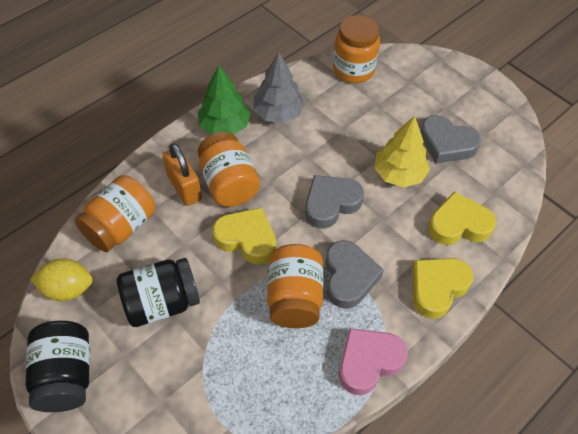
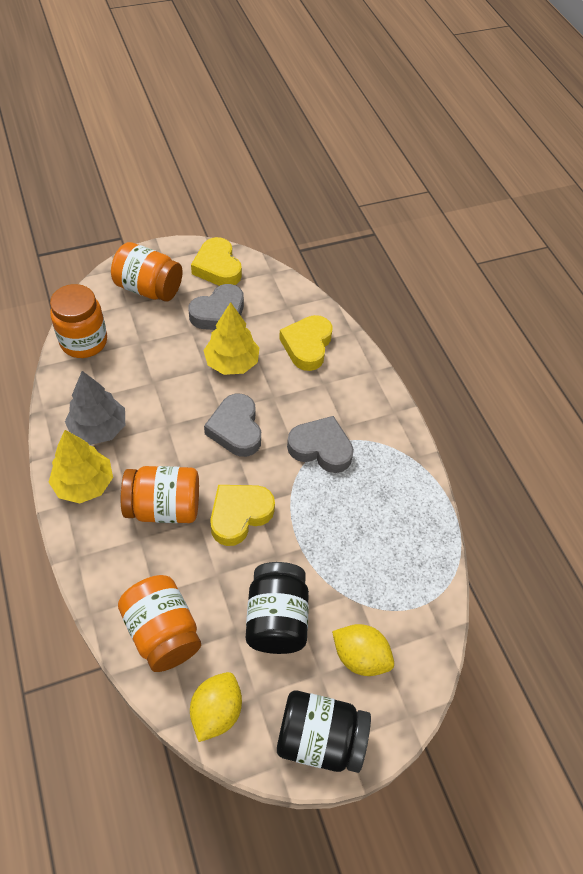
camera: 70 degrees left, 0 degrees up
orange padlock [163,143,202,206] -> none
green tree [198,65,251,135] -> yellow tree [49,430,113,503]
orange jar [267,244,323,328] -> orange jar moved to [111,242,183,301]
pink heart [339,328,408,395] -> none
yellow heart [412,258,473,319] -> yellow heart moved to [191,237,242,286]
none -> yellow lemon [332,624,394,676]

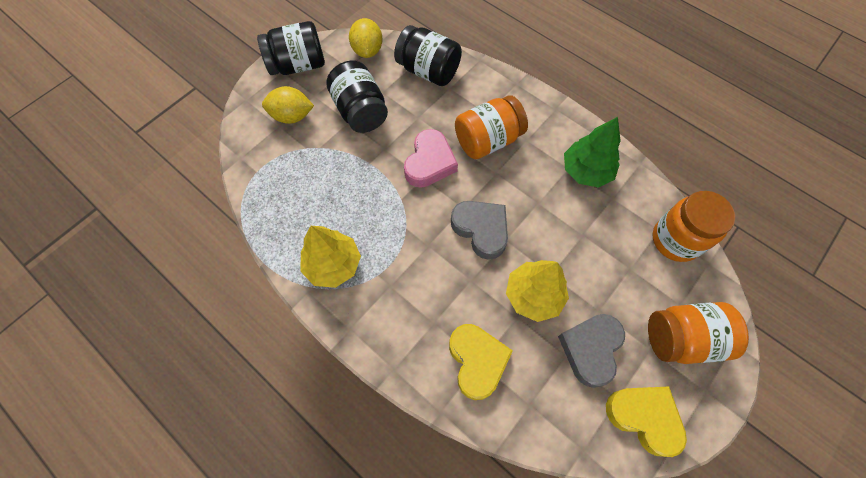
camera: 155 degrees right, 10 degrees up
yellow tree [49,430,113,503] -> yellow tree moved to [300,226,361,288]
grey tree [65,371,125,445] -> green tree [564,117,621,188]
orange jar [118,575,201,672] -> black jar [394,25,462,86]
yellow heart [210,485,275,546] -> pink heart [404,129,458,188]
grey heart [287,416,354,473] -> none

